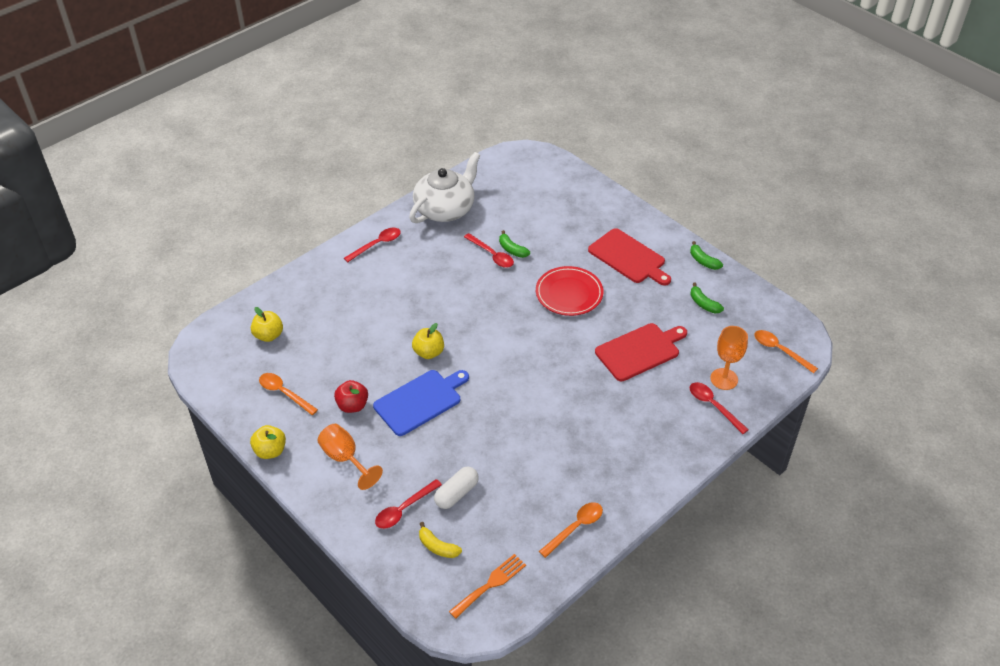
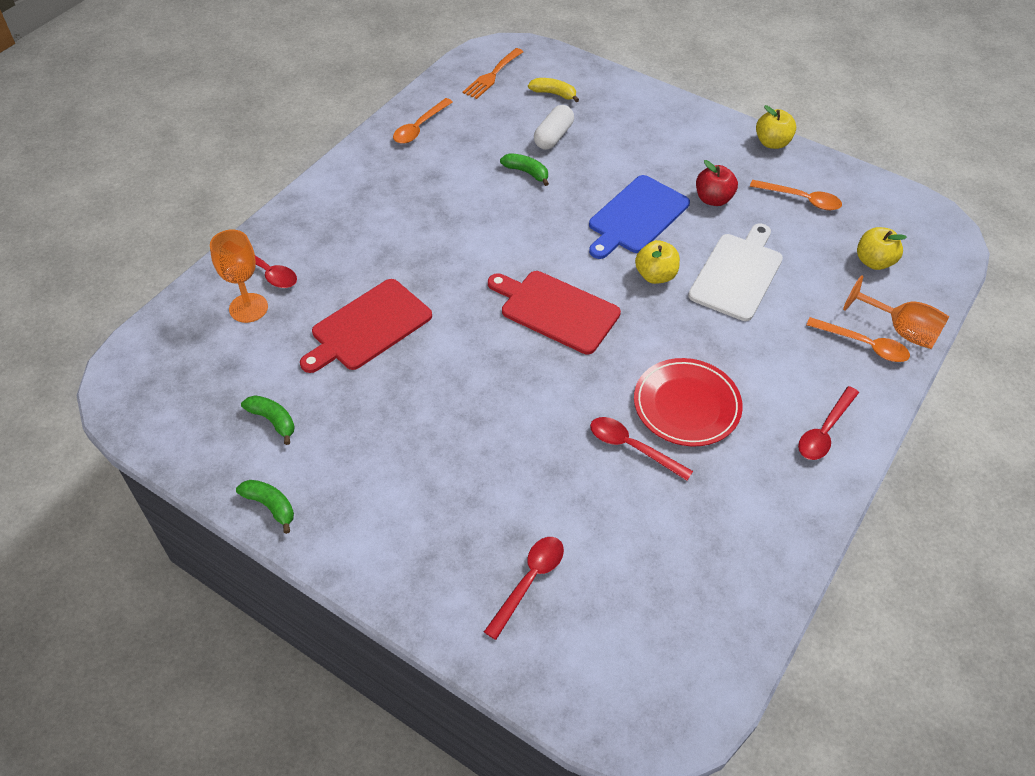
camera: 165 degrees right, 5 degrees up
orange goblet [317,424,383,490] -> orange goblet moved to [843,275,950,349]
red spoon [375,479,442,529] -> red spoon moved to [484,537,564,640]
white teapot [409,152,480,223] -> none
green banana [499,230,530,258] -> green banana moved to [500,153,549,186]
red plate [536,266,603,316] -> red plate moved to [634,358,743,446]
red cutting board [588,228,671,286] -> red cutting board moved to [488,271,621,354]
orange spoon [754,330,818,373] -> orange spoon moved to [806,317,910,362]
none -> white cutting board [688,223,783,321]

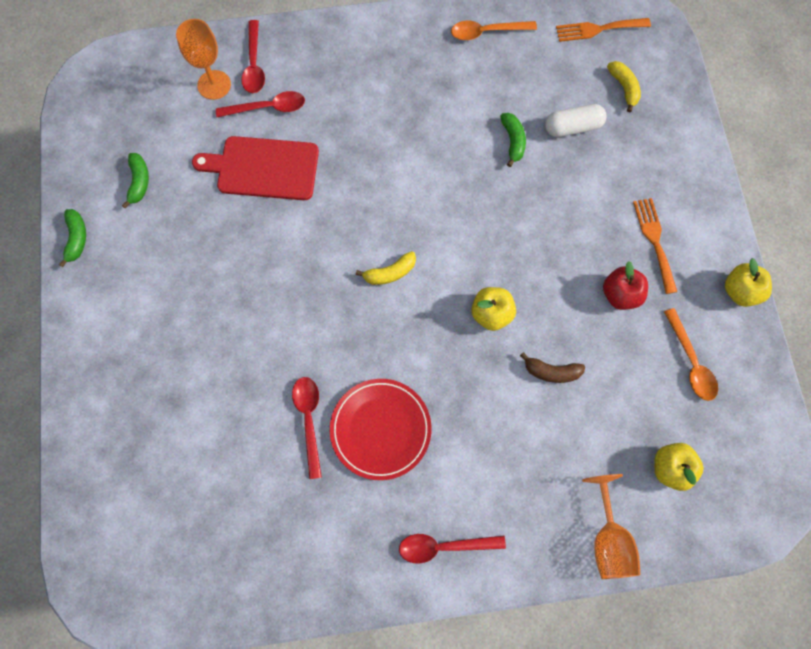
camera: 50 degrees right, 20 degrees up
red spoon [484,537,564,640] -> red spoon moved to [216,91,305,117]
red cutting board [488,271,621,354] -> yellow banana [356,251,416,285]
blue cutting board [589,175,690,259] -> none
white cutting board [688,223,783,321] -> brown banana [520,352,585,383]
orange spoon [806,317,910,362] -> none
none -> orange fork [633,198,677,294]

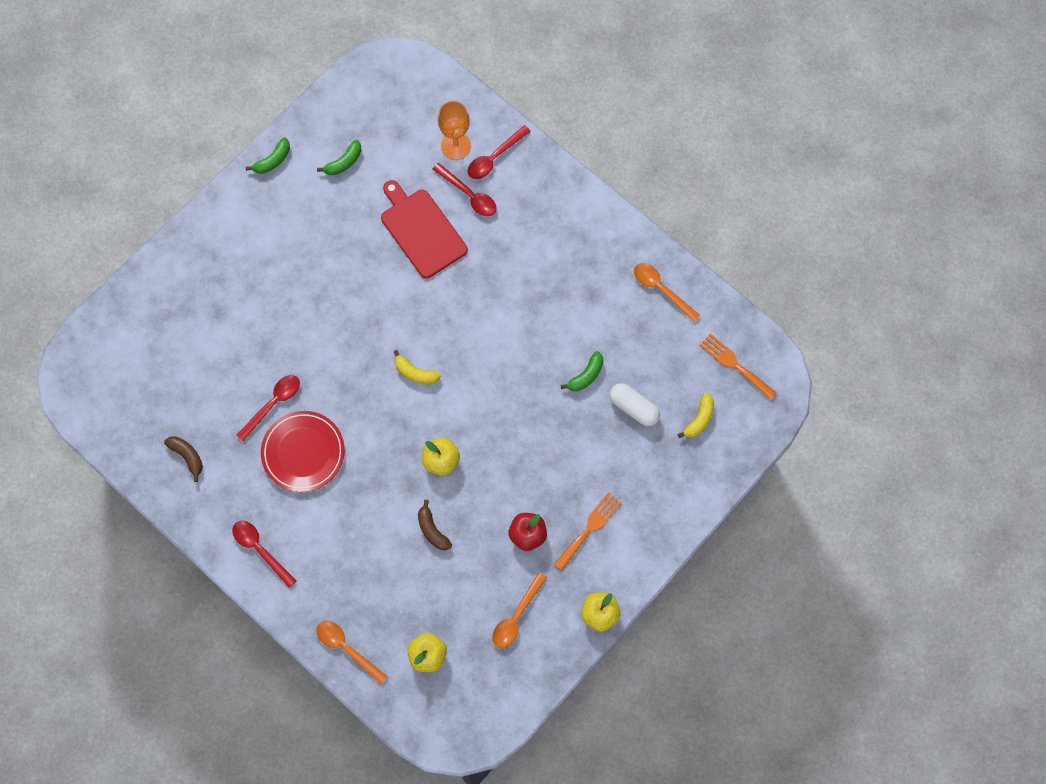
camera: 50 degrees right, 0 degrees up
orange goblet [582,474,640,579] -> orange spoon [316,621,388,684]
none -> brown banana [164,436,203,482]

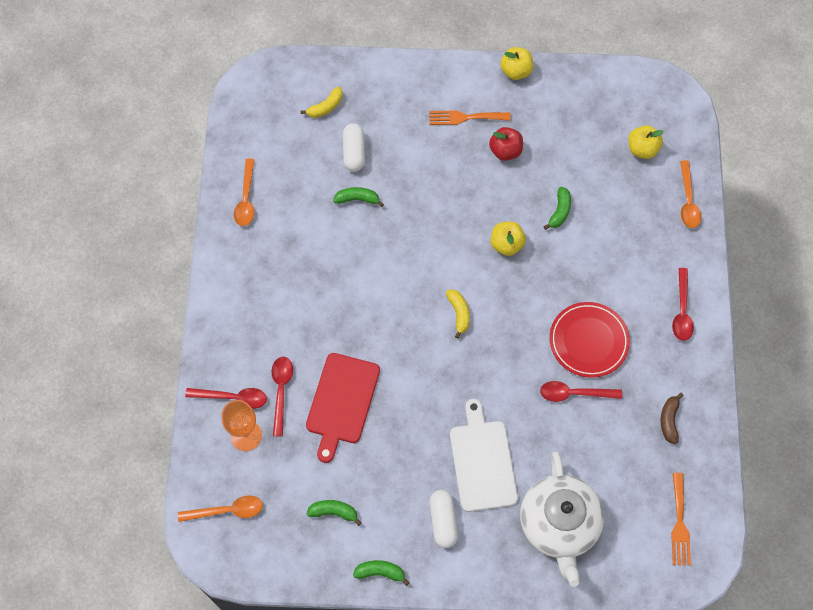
camera: 130 degrees left, 5 degrees down
brown banana [418,500,452,550] -> green banana [543,187,571,230]
orange spoon [492,572,547,648] -> orange spoon moved to [178,496,263,522]
yellow banana [678,393,714,438] -> yellow banana turned 150 degrees clockwise [301,87,343,118]
orange fork [699,333,777,400] -> orange fork moved to [671,473,691,566]
none -> white capsule [429,490,458,548]
none -> white cutting board [450,399,518,512]
none -> white teapot [520,451,604,587]

